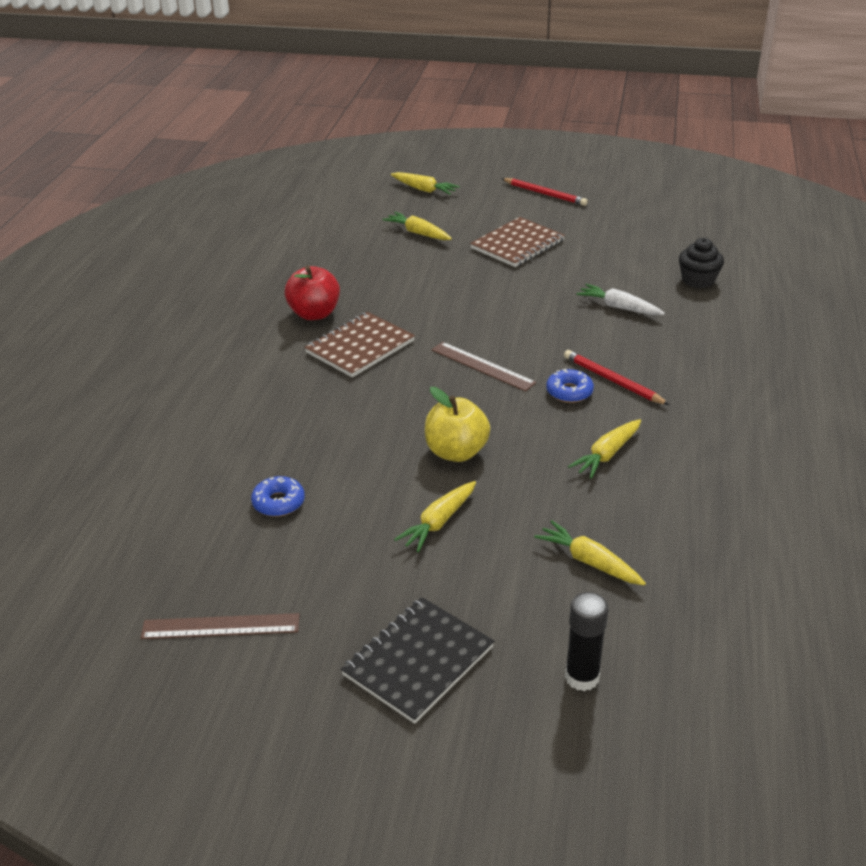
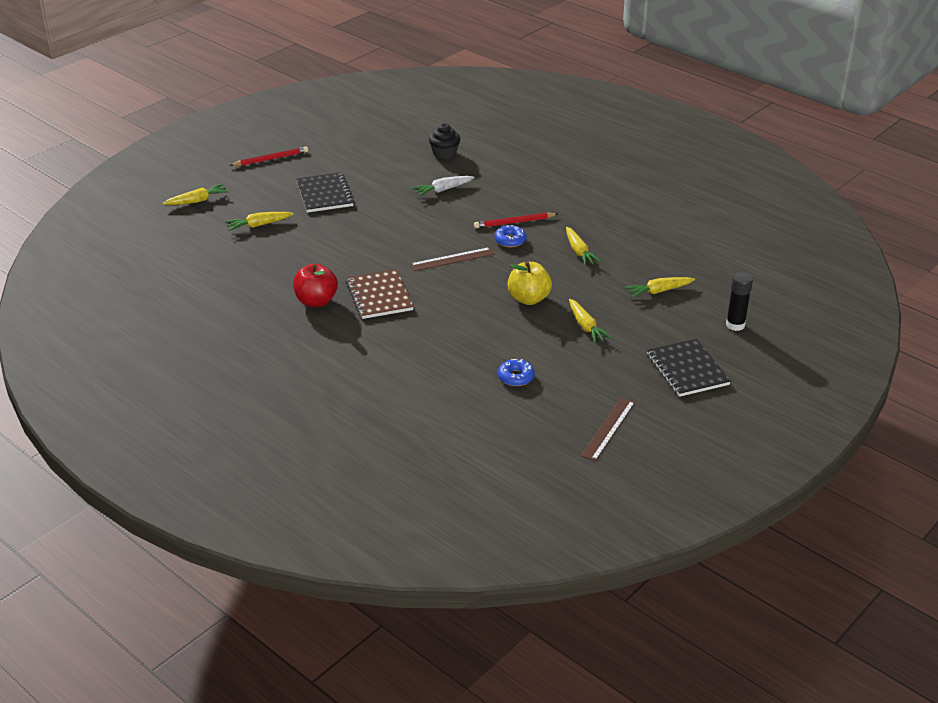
camera: 60 degrees left, 0 degrees up
brown notebook [470,217,565,267] -> black notebook [296,172,354,213]

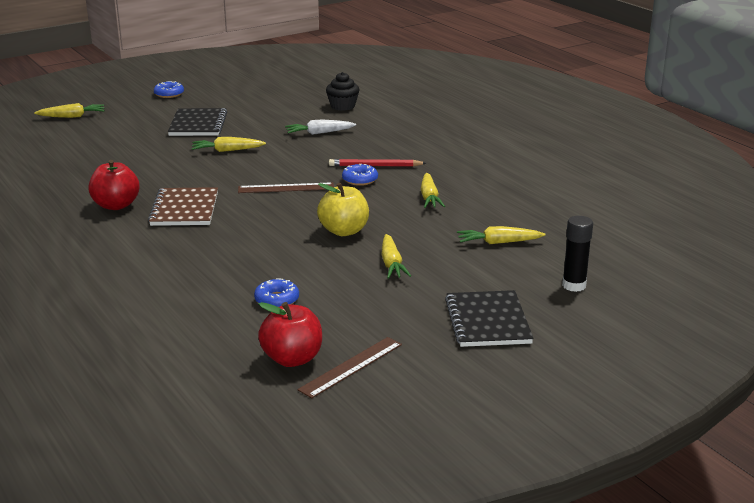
camera: 15 degrees right, 10 degrees down
yellow carrot [225,212,294,231] -> yellow carrot moved to [192,137,266,152]
red pencil [229,147,308,166] -> blue donut [154,81,184,98]
none -> red apple [258,302,322,367]

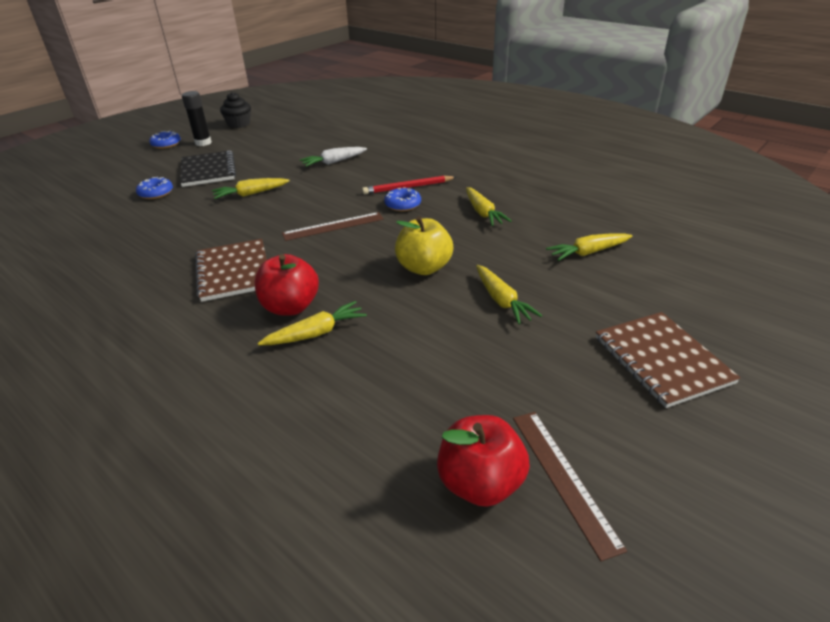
camera: 15 degrees left, 10 degrees up
yellow carrot [34,103,105,118] -> yellow carrot moved to [258,301,367,345]
red apple [88,160,139,210] -> red apple moved to [255,254,319,316]
blue donut [254,278,299,307] -> blue donut moved to [136,177,173,199]
brown ruler [297,337,402,398] -> brown ruler turned 45 degrees counterclockwise [513,412,627,561]
black cupcake [326,72,359,111] -> black cupcake moved to [220,92,251,128]
black notebook [445,290,534,347] -> brown notebook [596,312,741,408]
black glue stick [562,216,593,292] -> black glue stick moved to [182,91,212,146]

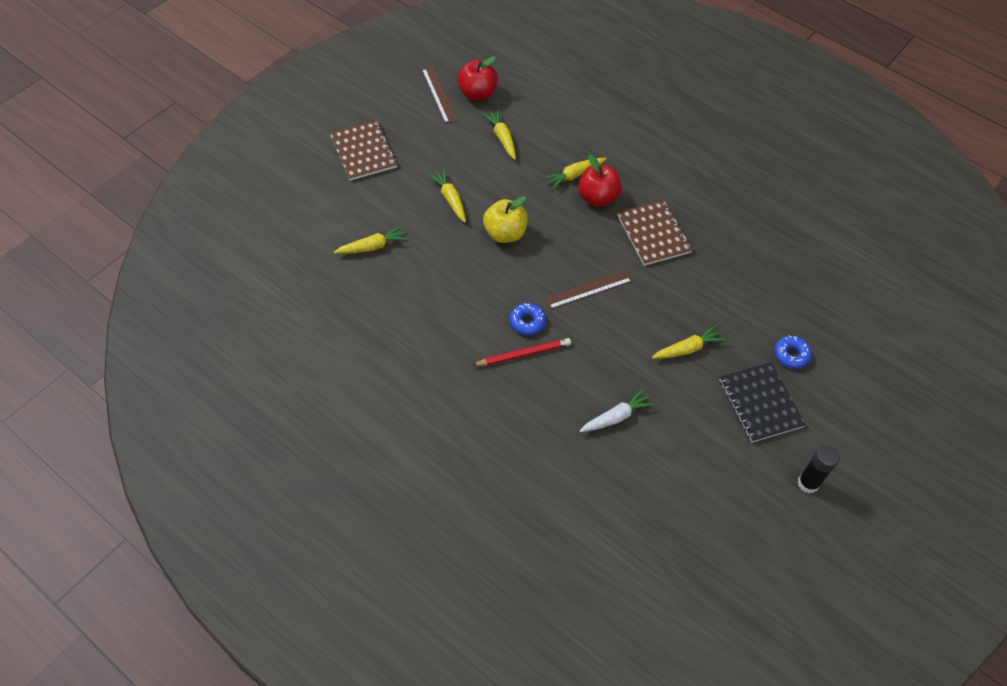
camera: 175 degrees right, 20 degrees up
blue donut [149,131,181,149] -> none
black cupcake [220,92,251,128] -> none
yellow carrot [466,187,512,226] -> yellow carrot moved to [483,109,516,160]

